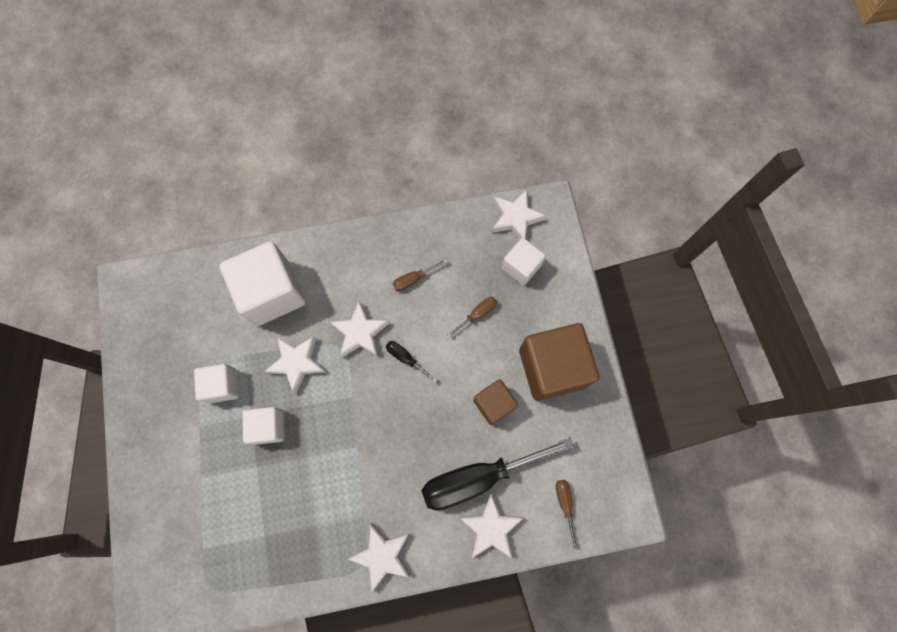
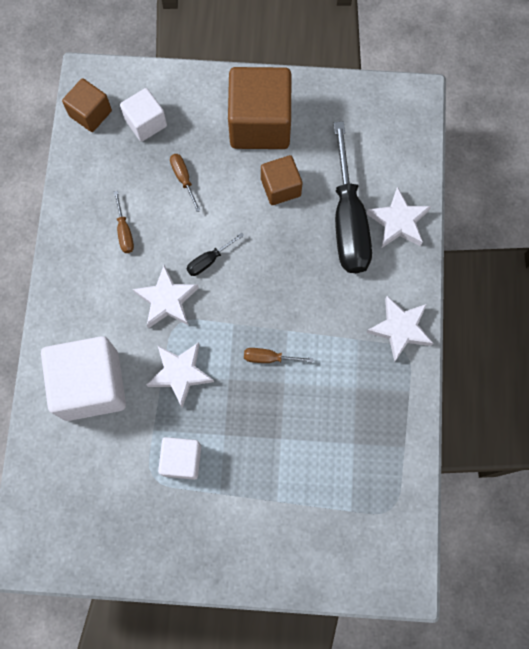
camera: 75 degrees left, 0 degrees up
white cube [242,407,284,445] -> none
white star [492,189,546,239] -> brown cube [62,78,112,132]
brown screwdriver [556,480,578,549] -> brown screwdriver moved to [244,348,313,363]

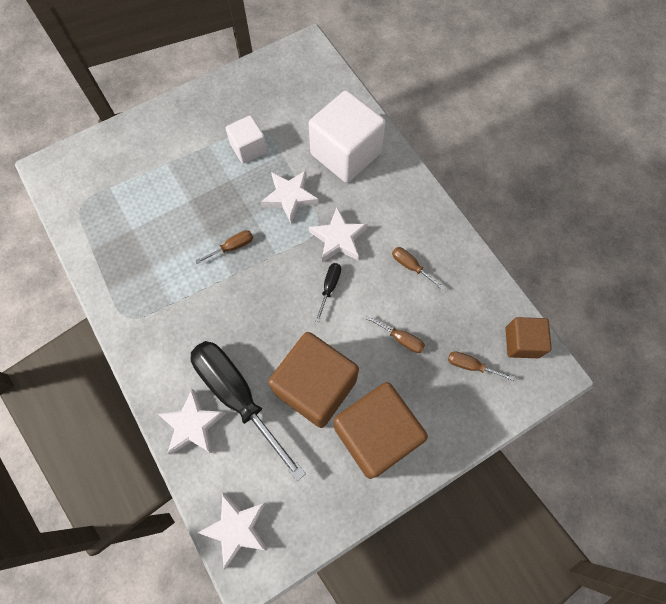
camera: 145 degrees right, 5 degrees down
white cube [120,88,167,142] -> brown screwdriver [448,351,515,381]
brown cube [261,155,302,205] -> brown cube [268,332,359,428], size x1.82
white star [366,296,433,362] -> white star moved to [198,493,267,569]

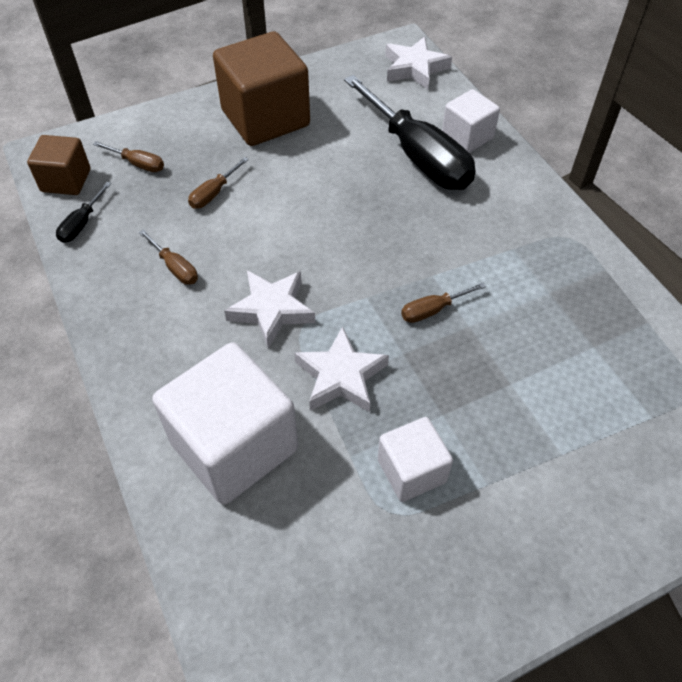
camera: 175 degrees left, 15 degrees down
white star [158,389,226,455] -> white cube [442,89,500,153]
brown cube [268,332,359,428] -> none
black screwdriver [315,263,341,322] -> black screwdriver moved to [56,182,111,243]
brown screwdriver [365,315,425,353] -> brown screwdriver turned 90 degrees counterclockwise [188,157,249,209]

